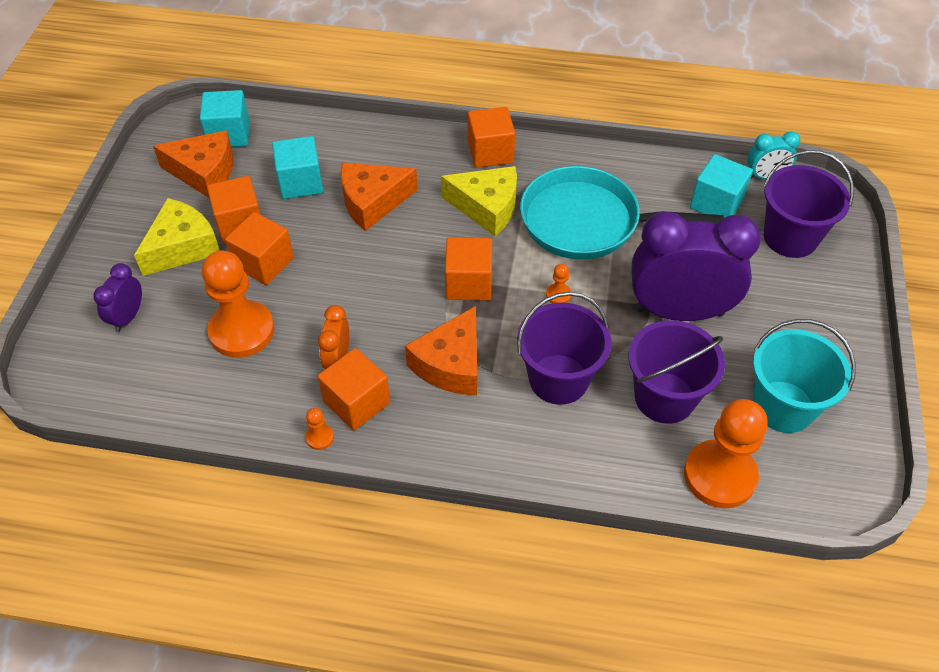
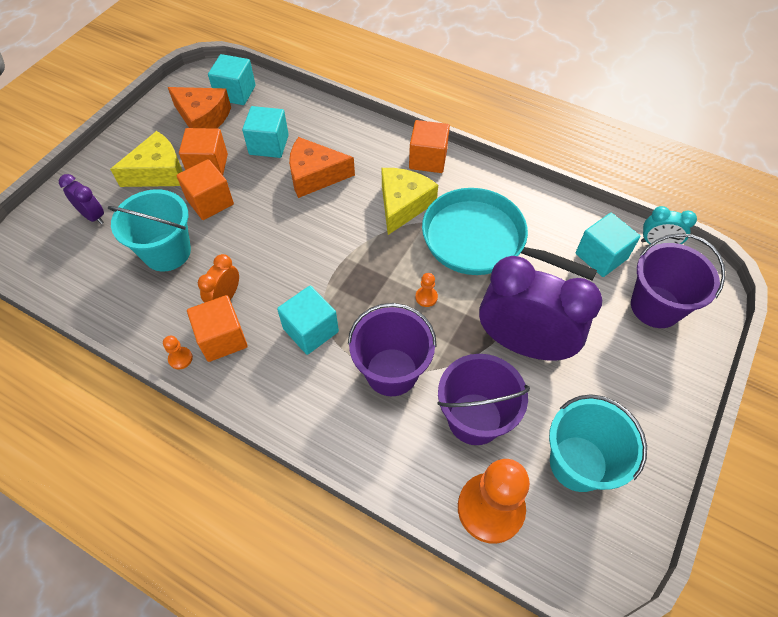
camera: 20 degrees right, 5 degrees up
purple clock [93,263,142,332] -> purple clock turned 90 degrees clockwise [59,174,104,224]
orange pawn [202,250,274,358] -> turquoise bucket [108,189,191,271]
orange cheese [405,306,477,395] -> turquoise cube [277,286,339,355]
yellow cheese [441,166,517,236] -> yellow cheese turned 105 degrees counterclockwise [382,168,438,235]
orange cube [445,237,492,300] -> none

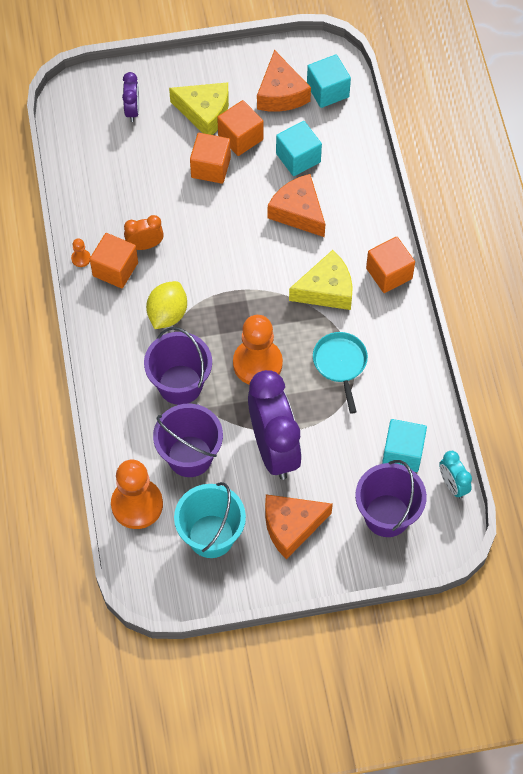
camera: 50 degrees right, 5 degrees up
turquoise bucket [108,189,191,271] -> none
turquoise cube [277,286,339,355] -> yellow lemon [146,281,187,329]
orange pawn [415,273,438,307] -> orange pawn [233,315,283,384], size x2.48
turquoise pan [422,188,597,280] -> turquoise pan [313,332,368,414], size x0.56
none -> orange cheese [265,494,333,559]

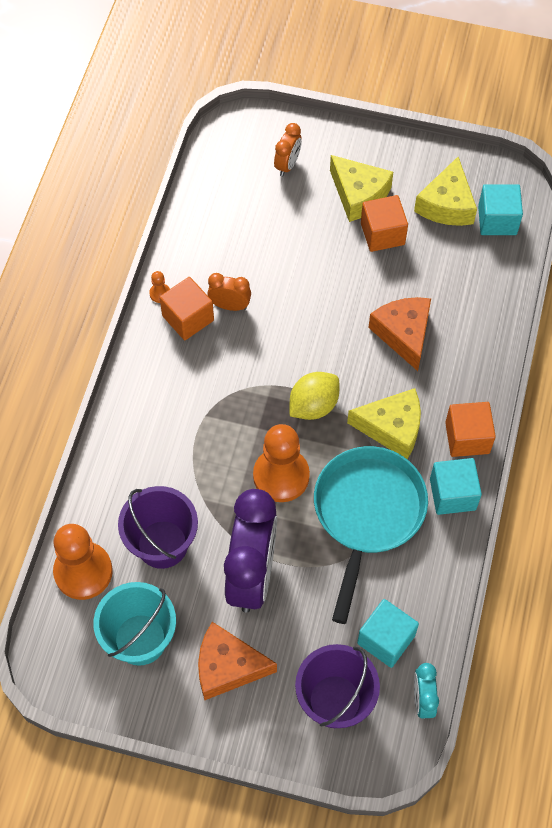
camera: 25 degrees right, 0 degrees up
purple clock [122,72,139,122] -> orange clock [274,123,302,176]
purple bucket [144,327,212,405] -> none
yellow lemon [146,281,187,329] -> yellow lemon moved to [290,372,340,420]
orange cube [190,133,231,184] -> none
orange cheese [257,50,311,111] -> yellow cheese [414,157,477,226]
turquoise cube [276,121,322,176] -> turquoise cube moved to [430,458,482,515]
turquoise pan [313,332,368,414] -> turquoise pan [314,446,428,624], size x1.80

